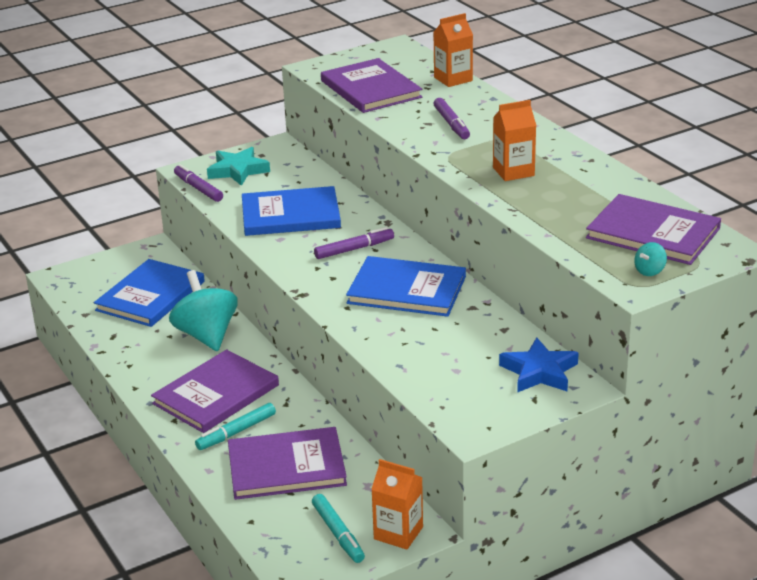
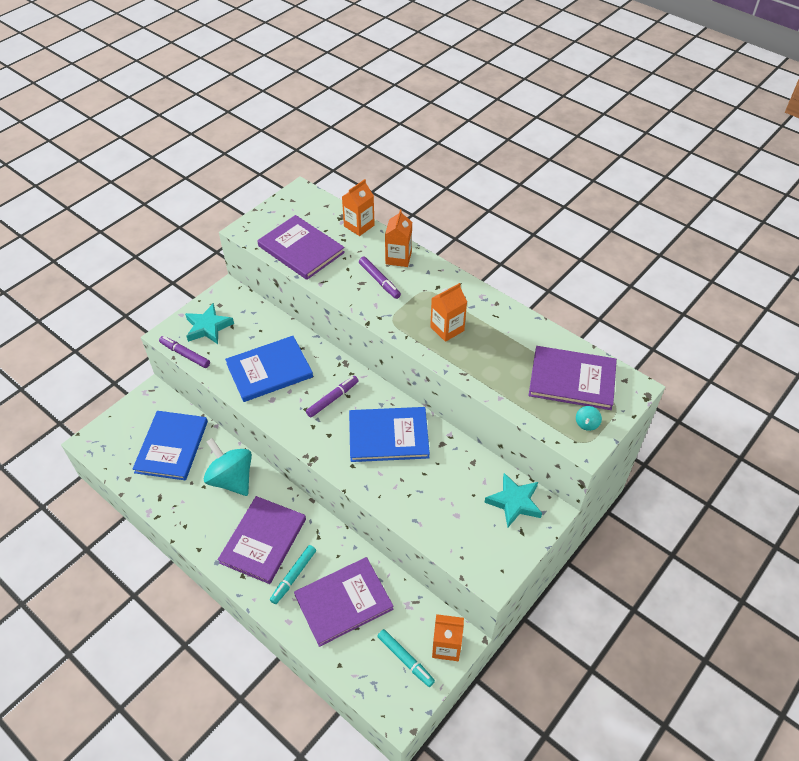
camera: 20 degrees left, 20 degrees up
blue star [499,337,579,393] -> turquoise star [484,473,542,527]
none -> orange carton [385,209,412,267]

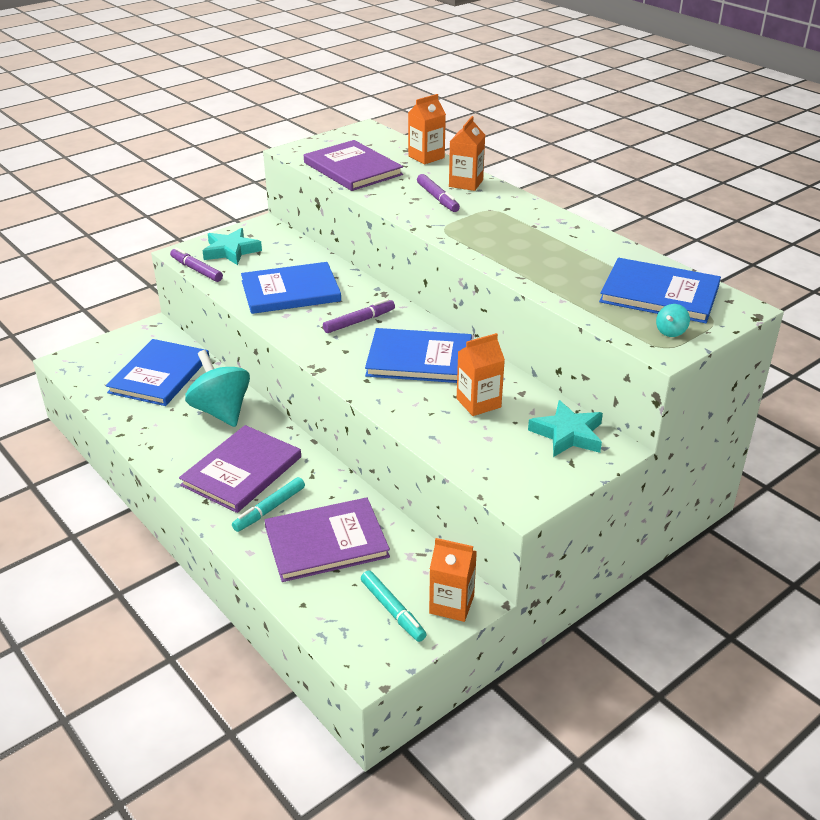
camera: 10 degrees right, 15 degrees down
orange carton [430,283,467,342] -> orange carton moved to [457,333,505,416]
purple book [528,346,617,410] -> blue book [599,258,721,323]

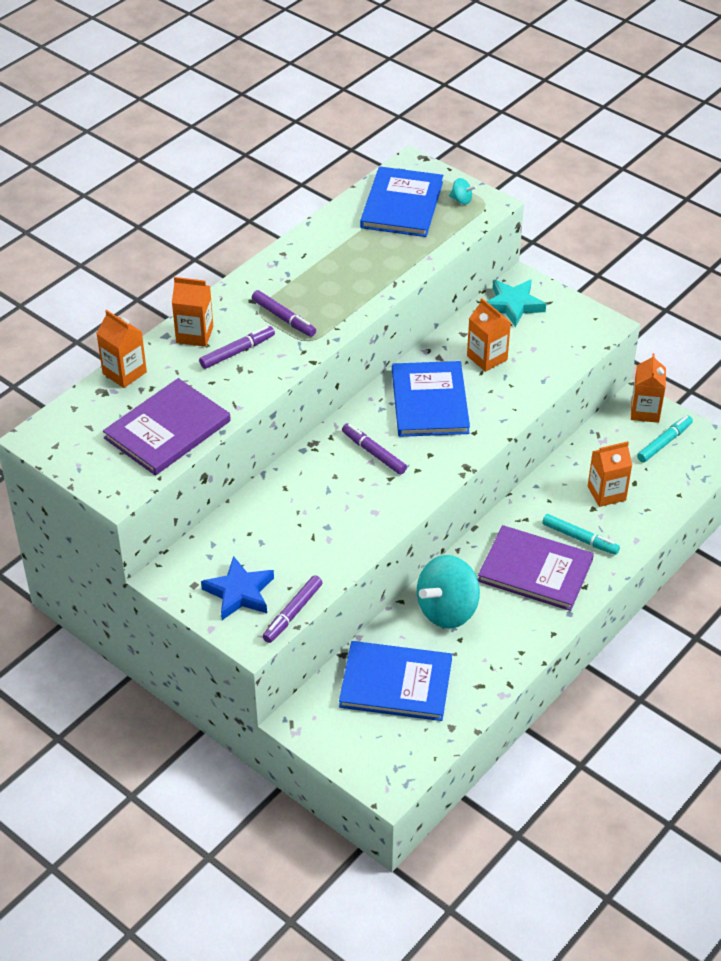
camera: 100 degrees left, 10 degrees up
turquoise star [203,228,262,265] -> blue star [201,556,274,620]
blue book [241,262,341,314] -> none
purple book [265,497,390,582] -> orange carton [588,441,632,507]
none -> purple marker [252,290,316,337]

